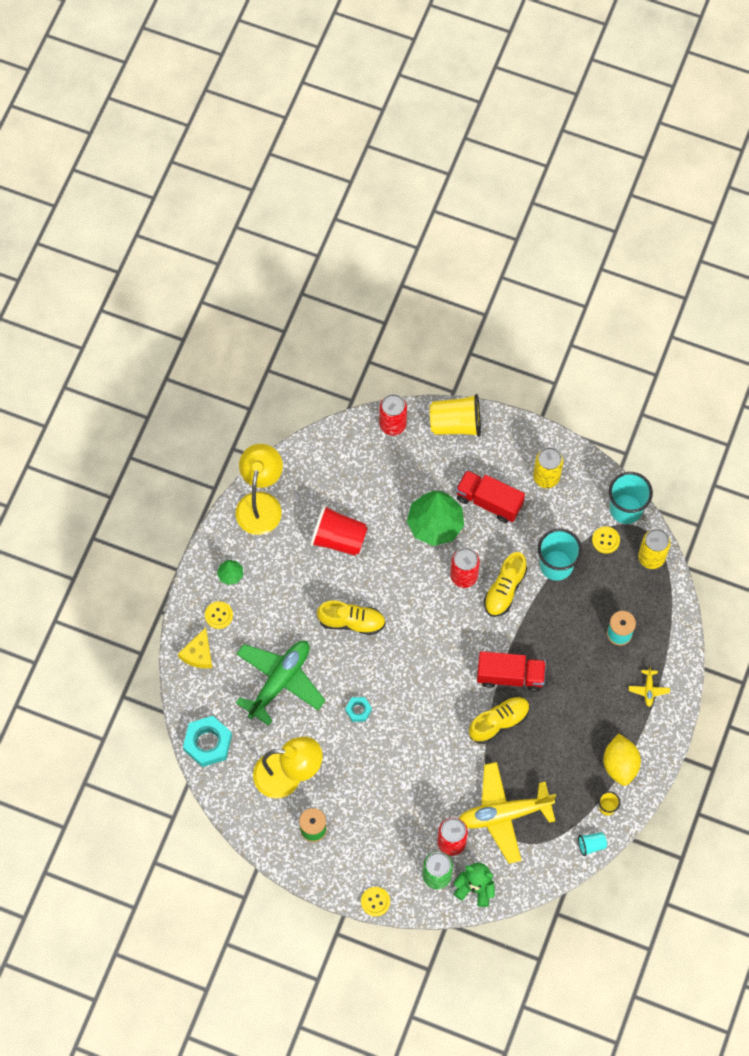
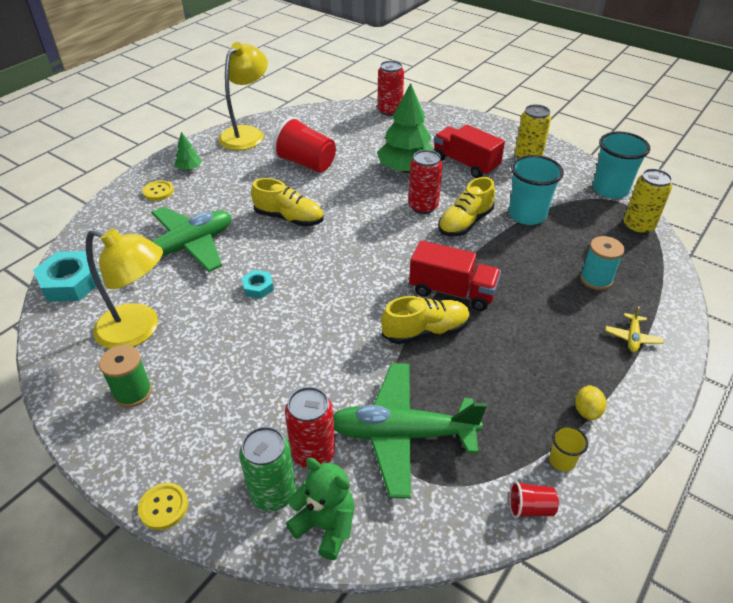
camera: 15 degrees right, 25 degrees down
yellow cheese [178,627,212,669] -> none
yellow cup [430,394,481,437] -> none
yellow plane [459,762,556,864] -> green plane [333,363,487,499]
turquoise cup [578,832,607,856] -> red cup [509,481,559,519]
yellow button [592,526,620,554] -> none
yellow lemon [603,734,641,786] -> yellow lemon [575,385,606,421], size x0.54

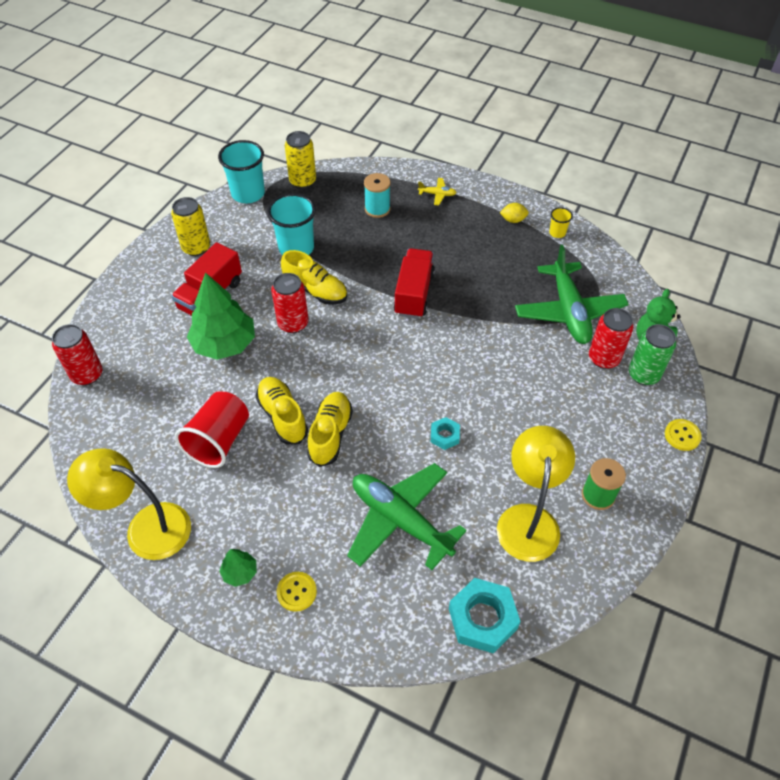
camera: 100 degrees left, 10 degrees up
yellow shoe [381,296,470,344] -> yellow shoe moved to [256,377,308,445]
red cup [509,481,559,519] -> none

